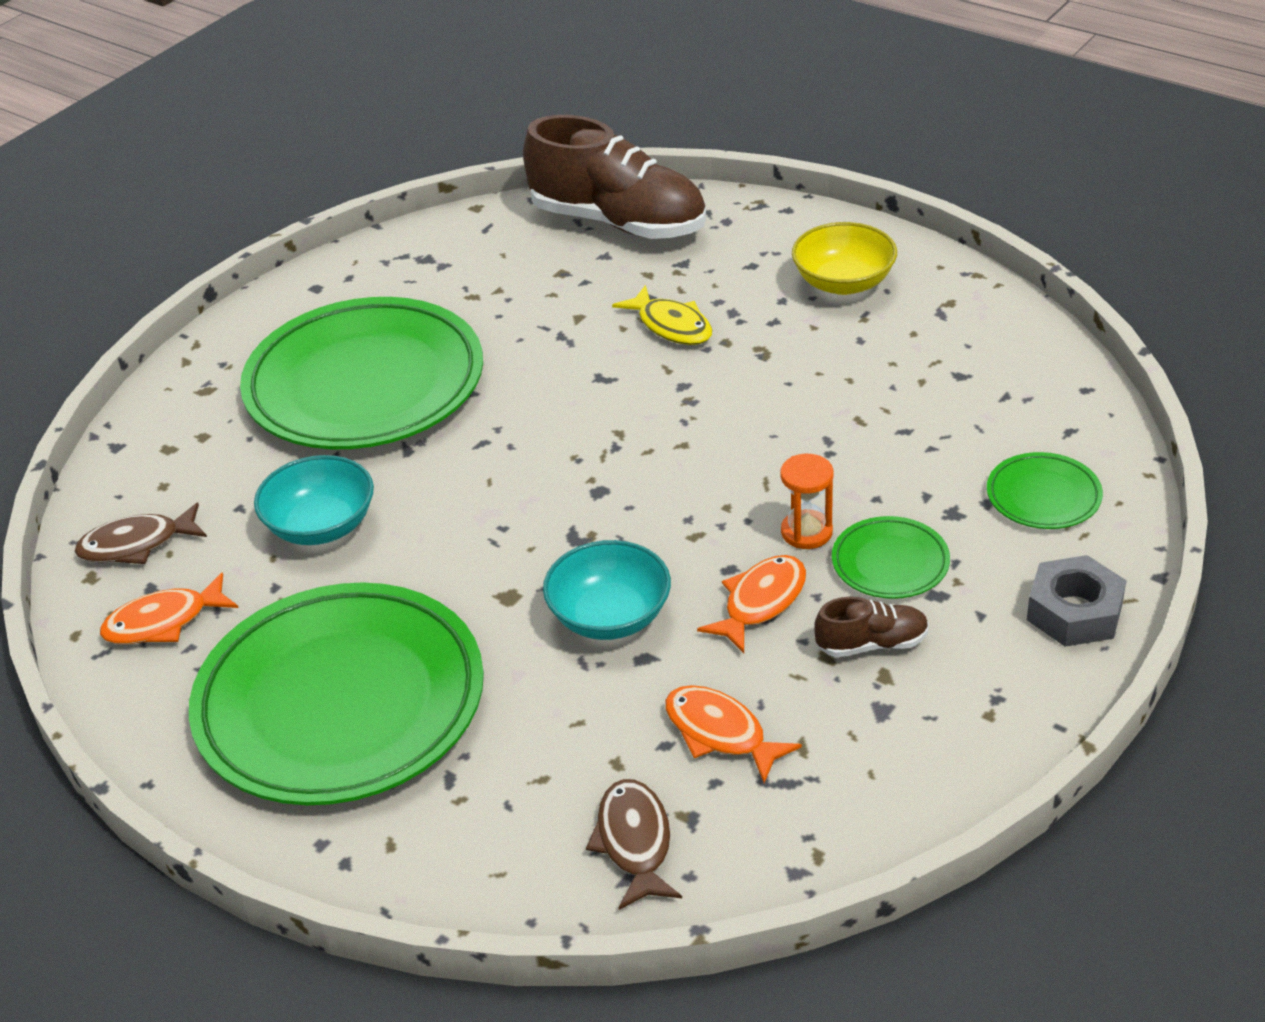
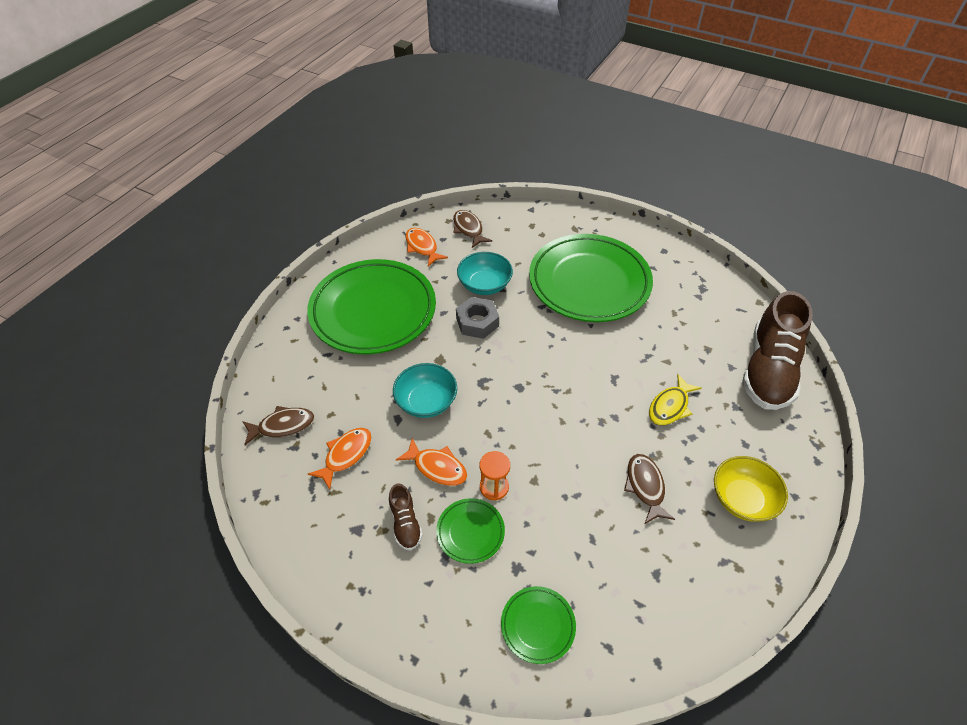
camera: 80 degrees right, 10 degrees up
grey nut [1027,555,1126,647] -> grey nut moved to [456,297,499,339]
none -> brown fish [624,454,675,524]

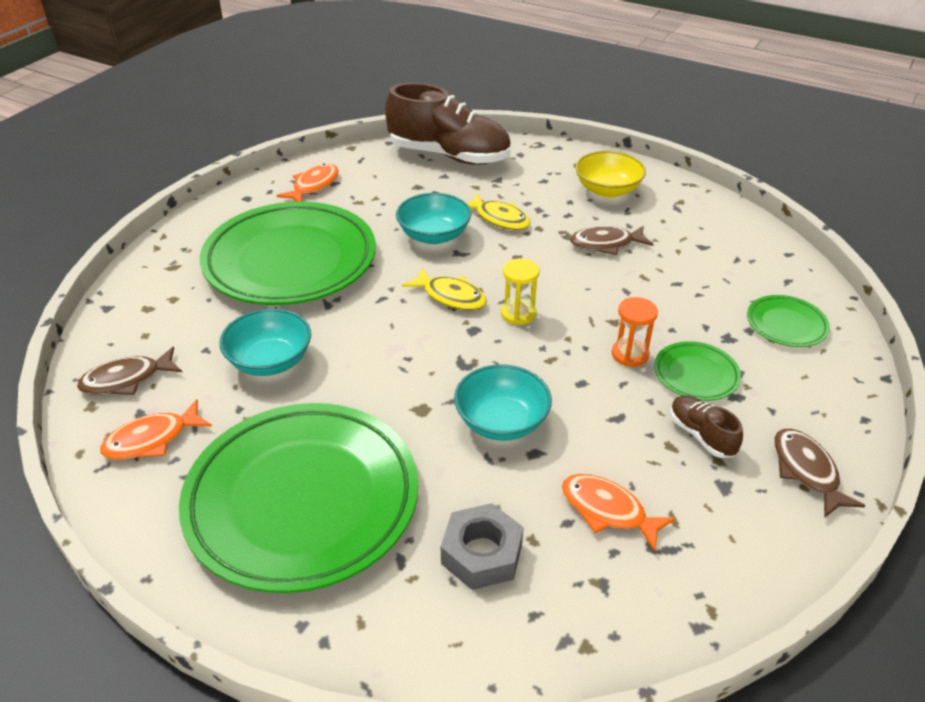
camera: 90 degrees left, 10 degrees down
brown fish [242,406,314,445] -> brown fish moved to [774,429,866,518]
brown shoe [389,483,423,550] -> brown shoe turned 105 degrees counterclockwise [670,395,743,458]
orange fish [396,438,467,486] -> orange fish moved to [276,164,339,202]
grey nut [456,297,499,339] -> grey nut moved to [441,503,524,590]
none -> turquoise bowl [396,193,471,244]
none -> yellow fish [402,268,487,310]
none -> yellow hourglass [501,258,539,325]

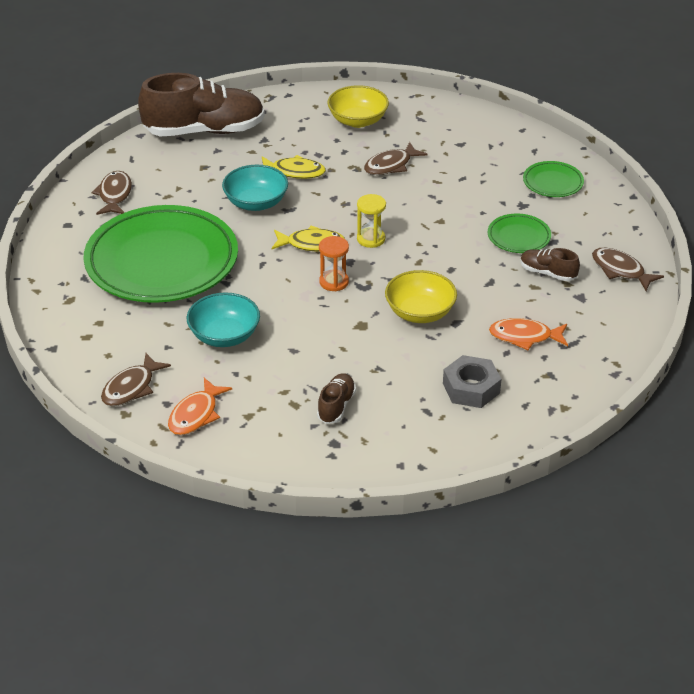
camera: 30 degrees left, 0 degrees up
green plate [179,403,418,593] -> brown shoe [317,373,356,424]
orange fish [276,164,339,202] -> brown fish [91,171,132,215]
turquoise bowl [454,364,552,441] -> yellow bowl [385,270,457,323]
orange hourglass [612,297,658,367] -> orange hourglass moved to [319,236,349,291]

